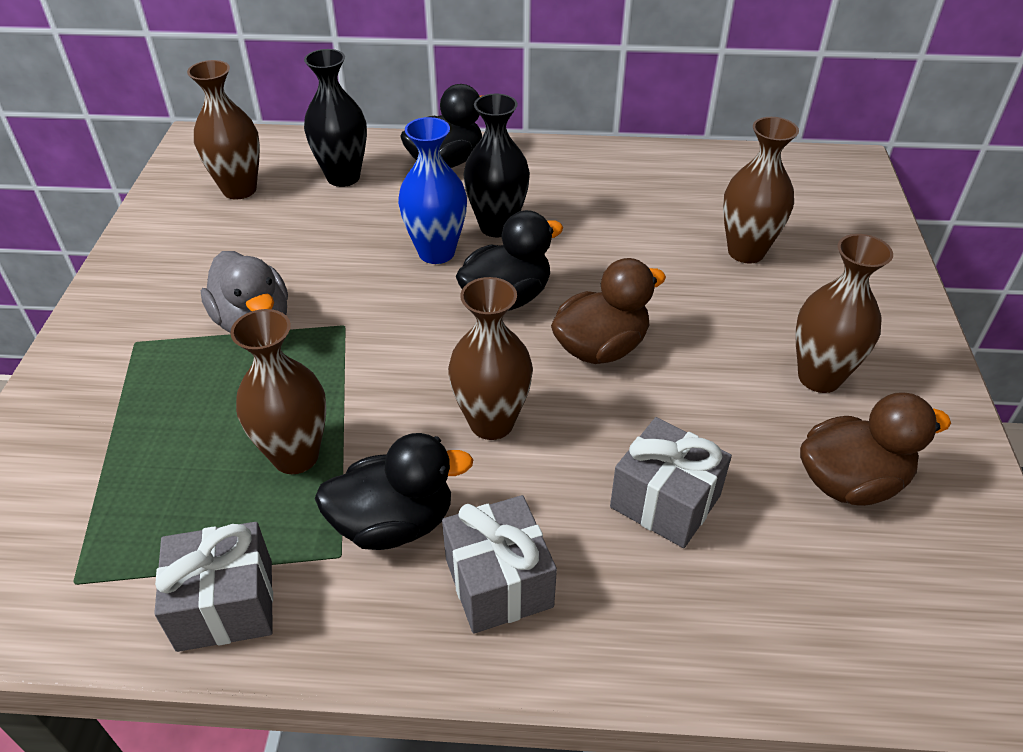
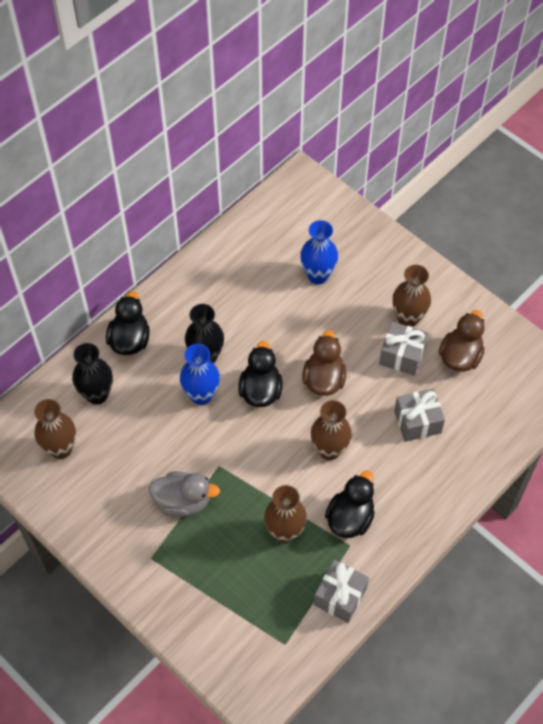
camera: 50 degrees left, 15 degrees up
grey gift [442,495,557,634] -> grey gift moved to [379,322,428,376]
brown vase [723,117,799,264] -> blue vase [300,220,338,284]

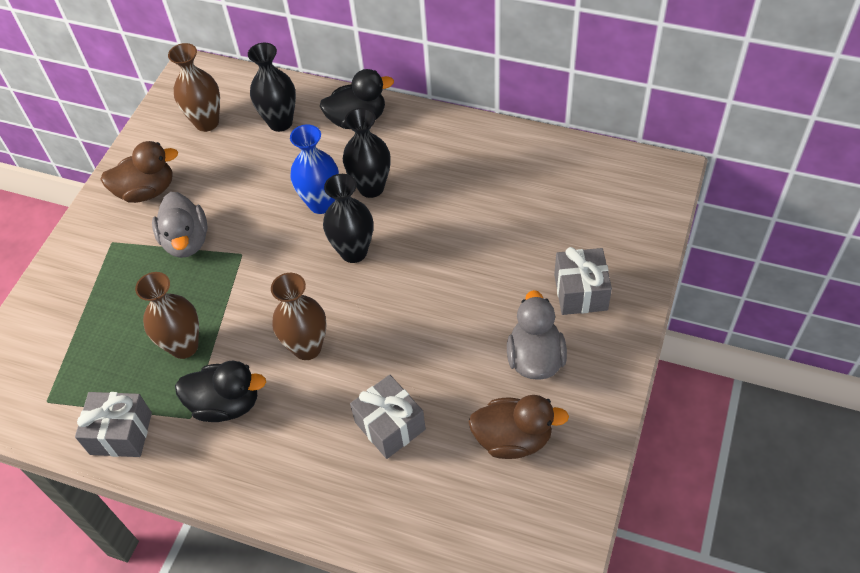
camera: 70 degrees right, 5 degrees down
black duck [238,341,282,407] -> black vase [323,174,373,263]
blue vase [300,220,338,284] -> none
brown duck [302,330,346,396] -> brown duck moved to [100,141,178,203]
grey gift [379,322,428,376] -> grey gift moved to [554,247,612,315]
brown vase [392,265,431,327] -> grey duck [507,290,567,380]

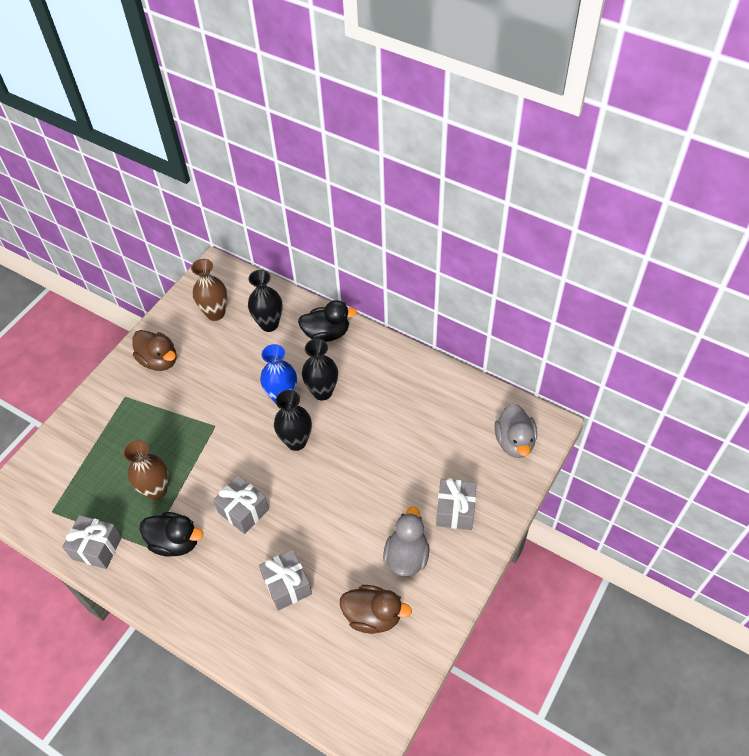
camera: 10 degrees right, 0 degrees up
brown duck [100,141,178,203] -> brown duck turned 45 degrees clockwise [132,330,176,371]
grey duck [152,192,208,258] -> grey duck moved to [494,403,537,458]
brown vase [271,273,326,360] -> grey gift [213,475,269,534]

